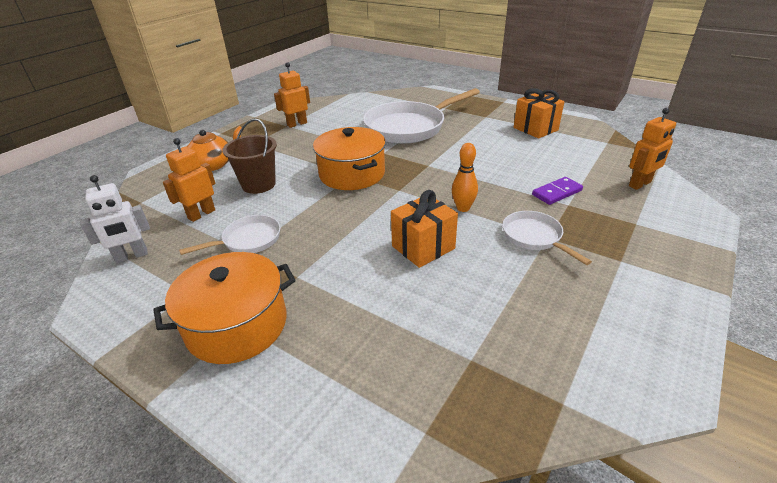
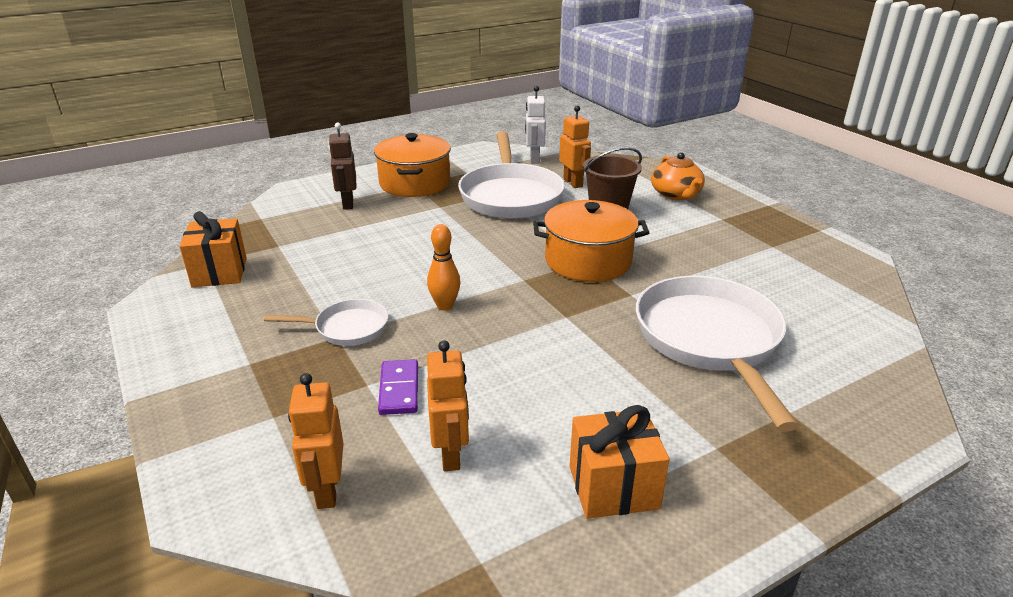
camera: 115 degrees right, 5 degrees down
white pan [179,215,281,255] -> white pan [458,131,565,219], size x1.99
orange robot [274,62,310,128] -> orange robot moved to [427,340,469,471]
orange gift [391,190,458,268] -> orange gift moved to [179,211,247,287]
none -> brown robot [328,123,356,210]

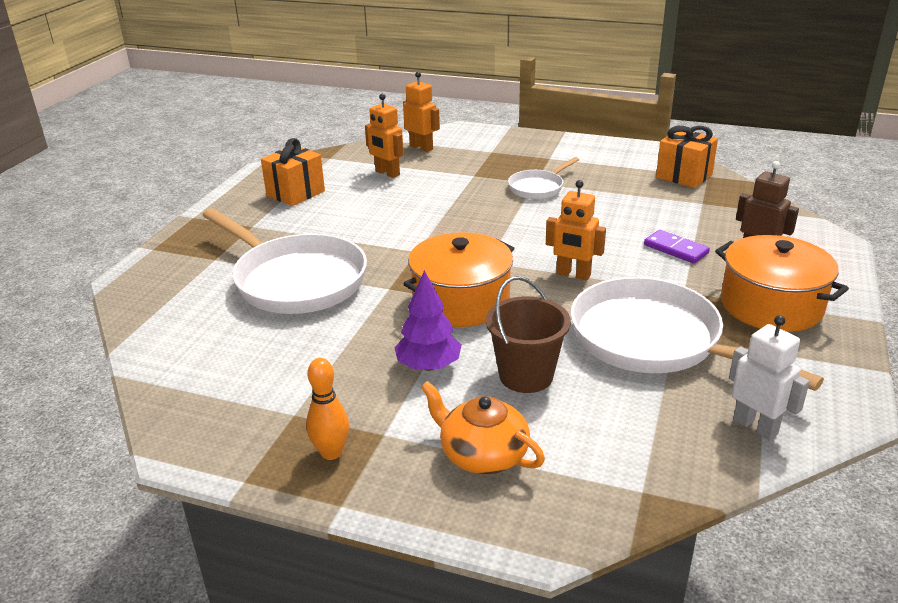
camera: 140 degrees right, 0 degrees up
purple domino [378,359,418,415] -> purple domino moved to [644,230,710,264]
orange bowling pin [427,224,460,311] -> orange bowling pin moved to [306,358,349,460]
orange robot [559,105,591,188] -> orange robot moved to [546,180,606,281]
none -> purple tree [394,270,462,371]

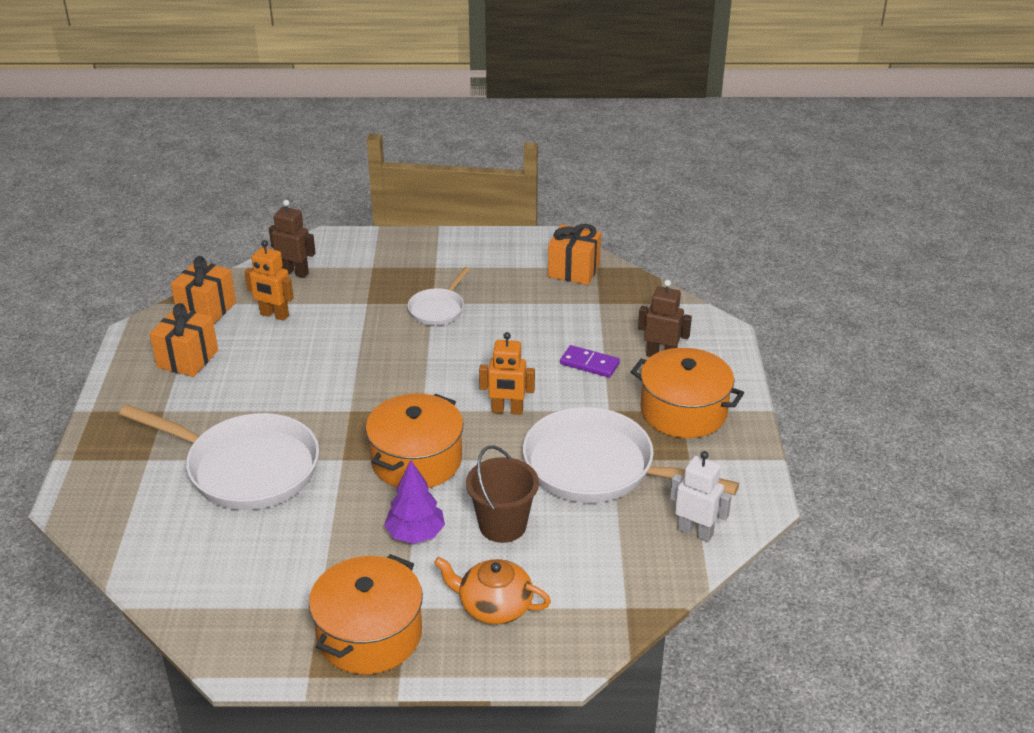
camera: 20 degrees left, 5 degrees up
orange bowling pin [306,358,349,460] -> orange pot [309,554,423,674]
orange robot [403,72,440,152] -> brown robot [269,200,316,278]
none -> orange gift [171,256,236,324]

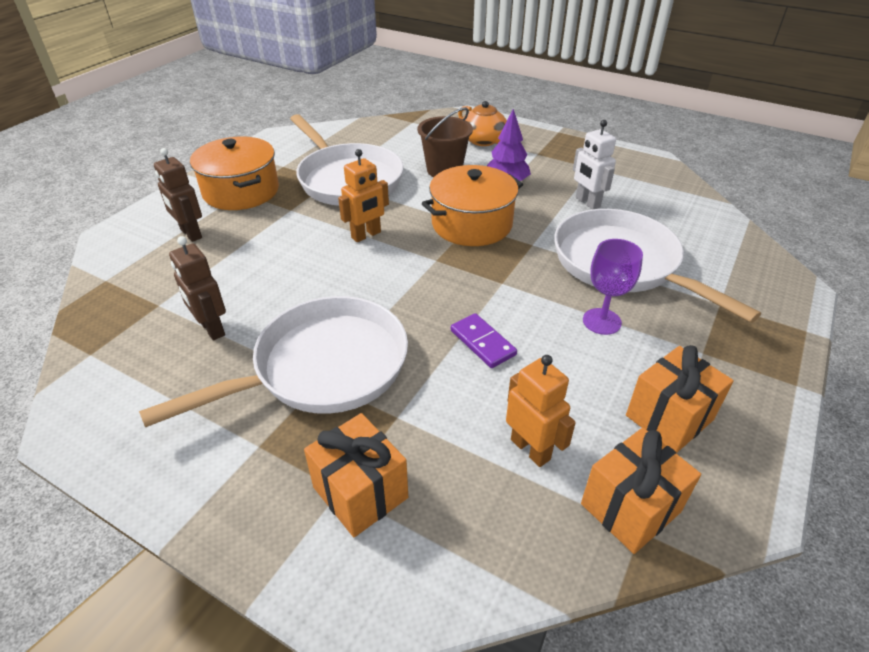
camera: 150 degrees left, 5 degrees up
brown robot [269,200,316,278] -> brown robot moved to [169,236,226,340]
orange pot [309,554,423,674] -> none
white pan [408,267,470,325] -> white pan [139,296,408,427], size x1.99
orange robot [479,332,535,415] -> orange robot turned 105 degrees clockwise [338,149,389,242]
orange gift [548,224,601,285] -> orange gift moved to [304,413,408,537]
purple domino [560,345,620,378] -> purple domino moved to [451,313,517,368]
white robot [670,451,732,542] -> white robot moved to [573,120,616,209]
none -> purple goblet [583,239,643,335]

